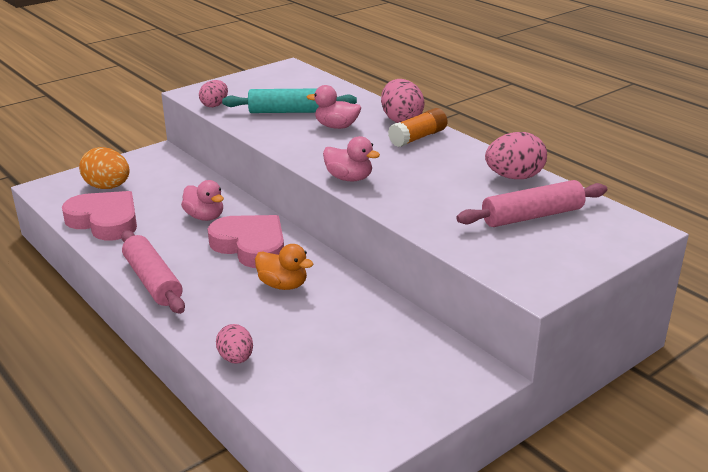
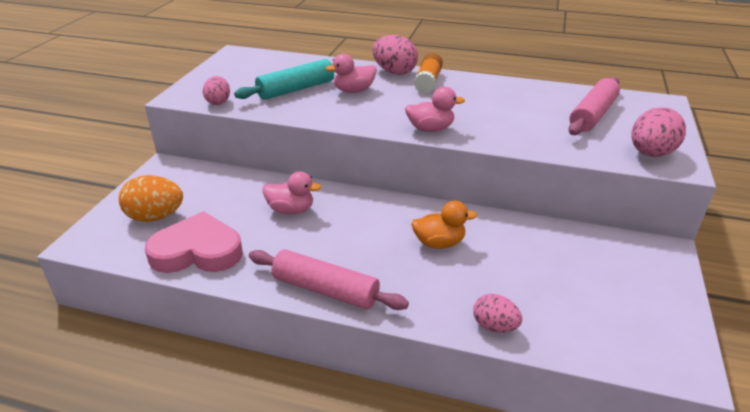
camera: 35 degrees left, 5 degrees up
pink heart [208,215,284,268] -> none
pink egg [485,132,547,179] -> pink egg moved to [632,107,686,157]

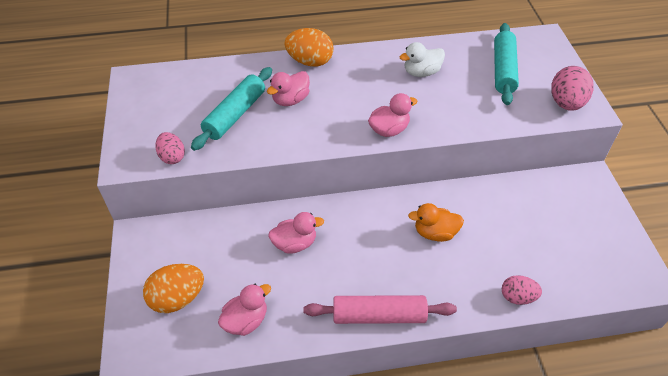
camera: 25 degrees left, 15 degrees up
pink heart [145,211,243,273] -> pink duck [218,284,271,336]
pink egg [372,35,418,75] -> orange egg [285,28,334,67]
orange duck [411,201,477,249] -> orange duck turned 150 degrees counterclockwise [408,203,464,242]
orange glue stick [414,53,443,93] -> none
pink rolling pin [568,77,620,135] -> turquoise rolling pin [494,23,519,105]
none -> white duck [400,42,445,77]

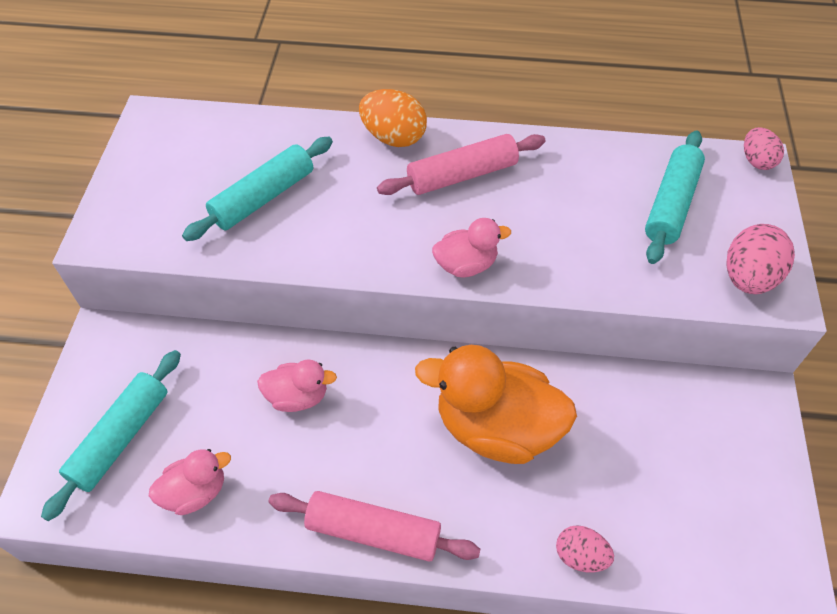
camera: 15 degrees right, 5 degrees up
orange egg [143,264,204,313] -> turquoise rolling pin [41,350,181,521]
pink egg [155,132,185,164] -> pink egg moved to [744,127,784,170]
pink duck [267,71,310,106] -> none
white duck [400,42,445,77] -> none
orange duck [408,203,464,242] -> orange duck [415,345,577,464], size x1.94
none -> pink rolling pin [377,134,545,195]

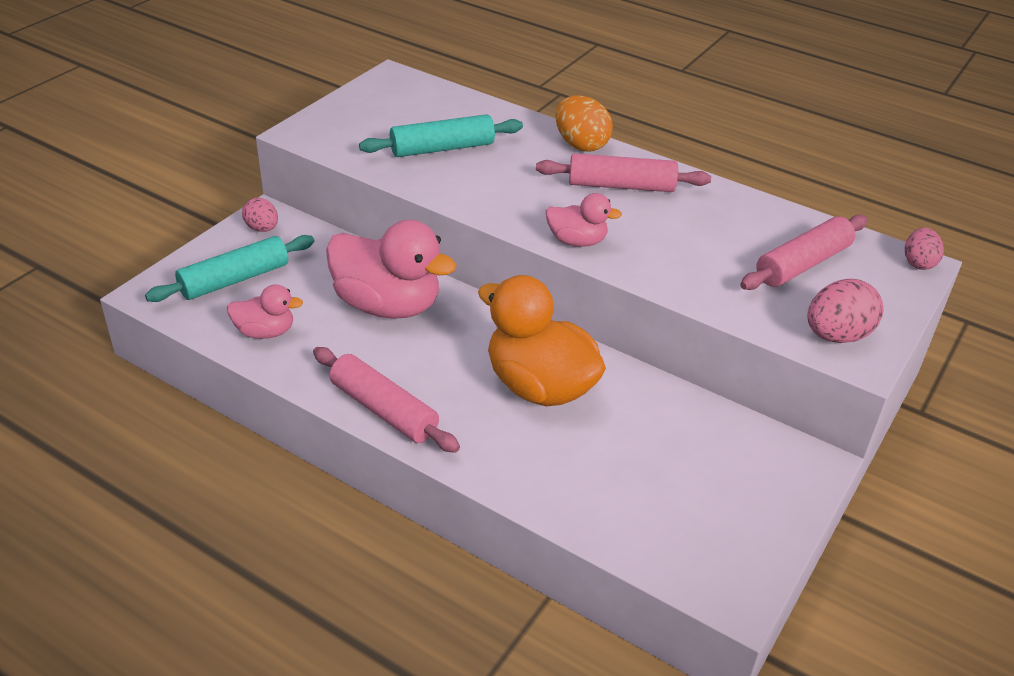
camera: 25 degrees right, 15 degrees down
pink duck [257,359,337,412] -> pink duck [326,220,457,319], size x1.94
pink egg [556,525,614,572] -> pink egg moved to [242,198,278,232]
turquoise rolling pin [645,130,705,264] -> pink rolling pin [740,215,868,290]

